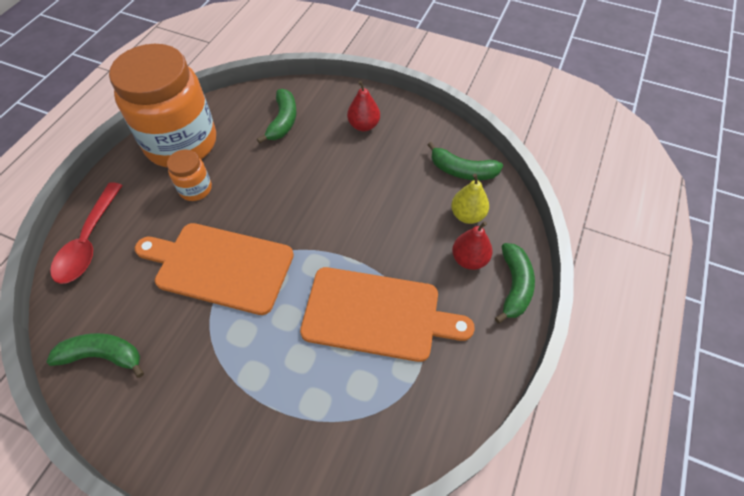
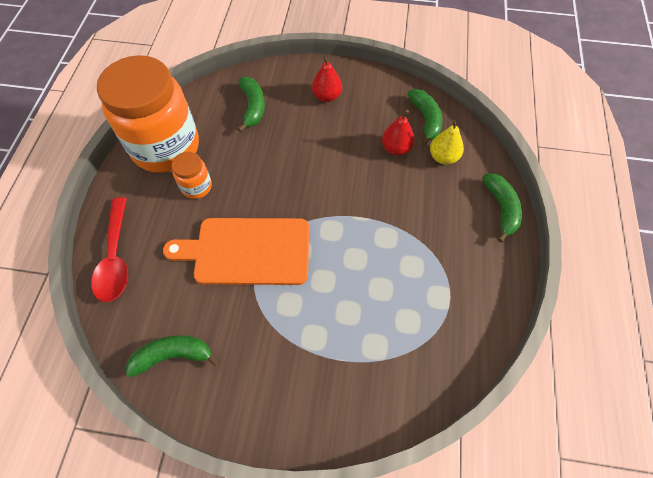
camera: 15 degrees left, 5 degrees up
orange cutting board [300,267,475,362] -> none
green banana [428,142,503,180] -> green banana turned 105 degrees counterclockwise [408,89,442,146]
red pear [452,221,493,270] -> red pear moved to [382,110,415,155]

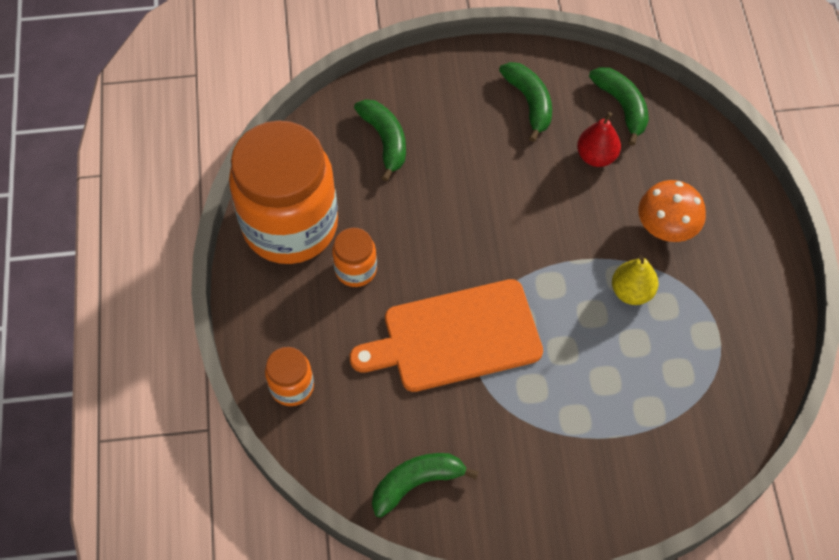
camera: 15 degrees left, 0 degrees up
red spoon [91,197,128,302] -> orange jar [265,347,314,406]
red pear [312,56,342,102] -> none
yellow pear [430,120,464,165] -> yellow pear moved to [612,255,659,305]
green banana [482,173,522,242] -> green banana moved to [499,62,552,142]
none -> orange mushroom [638,180,706,242]

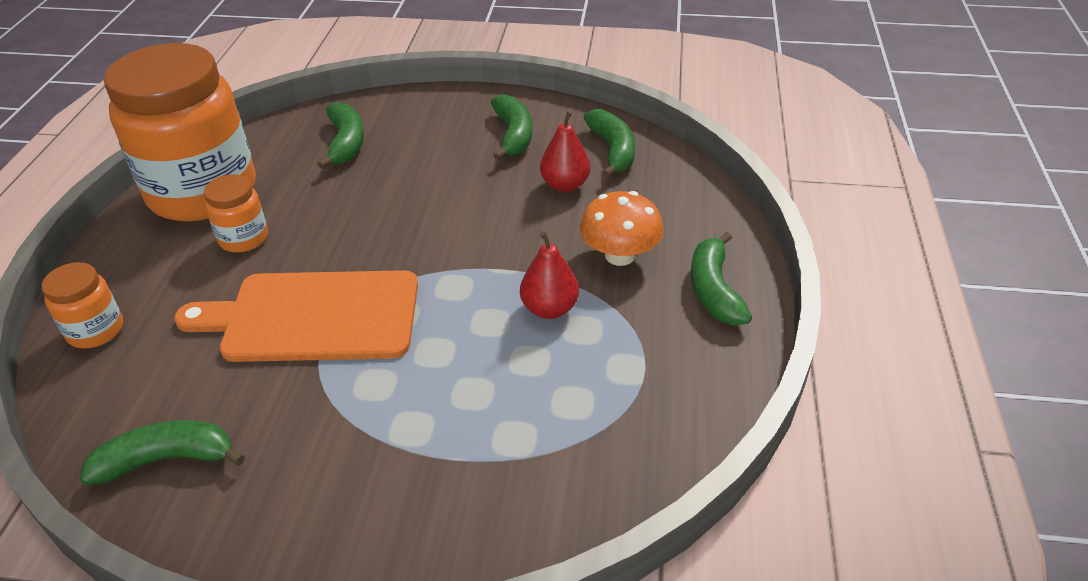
camera: 15 degrees right, 20 degrees down
yellow pear [612,255,659,305] -> red pear [520,231,579,319]
none -> green banana [691,232,752,325]

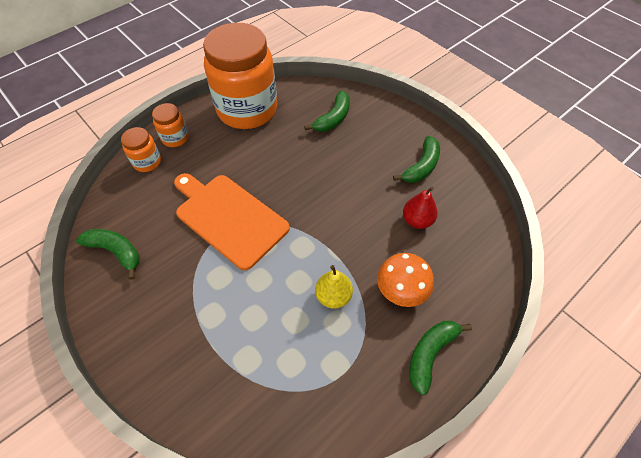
camera: 40 degrees right, 15 degrees up
orange jar [204,174,268,253] -> orange jar moved to [152,103,189,147]
red pear [520,231,579,319] -> yellow pear [315,265,353,309]
green banana [584,109,635,178] -> none

